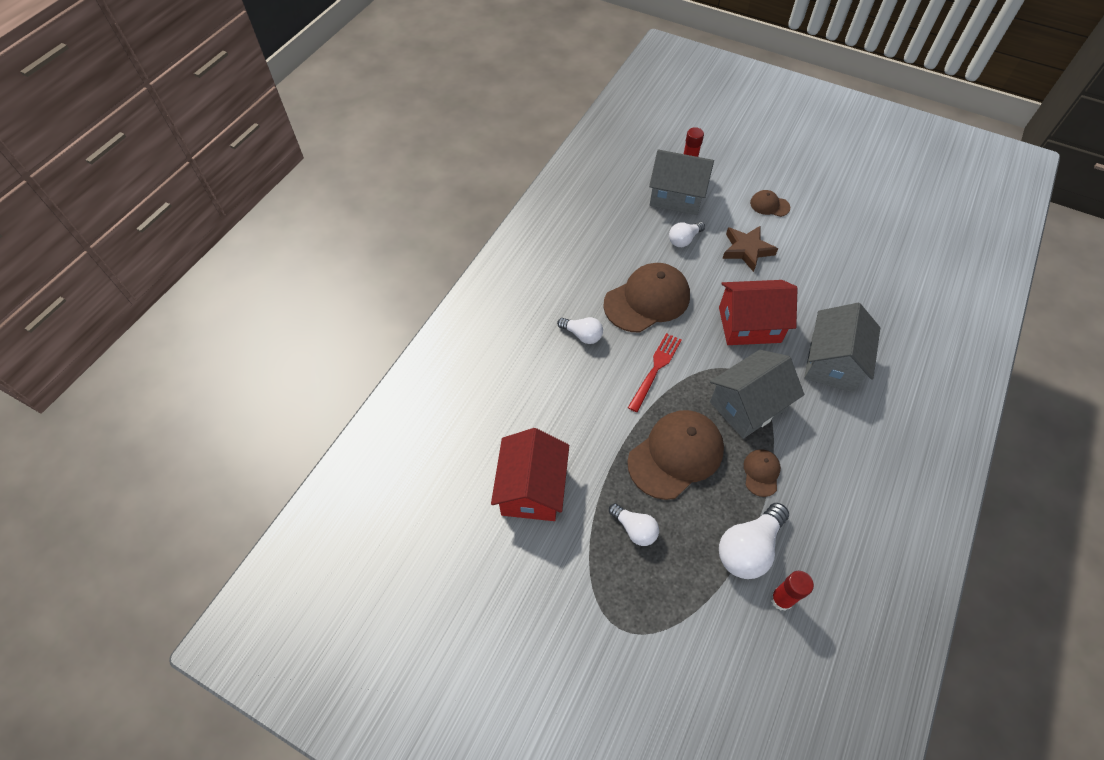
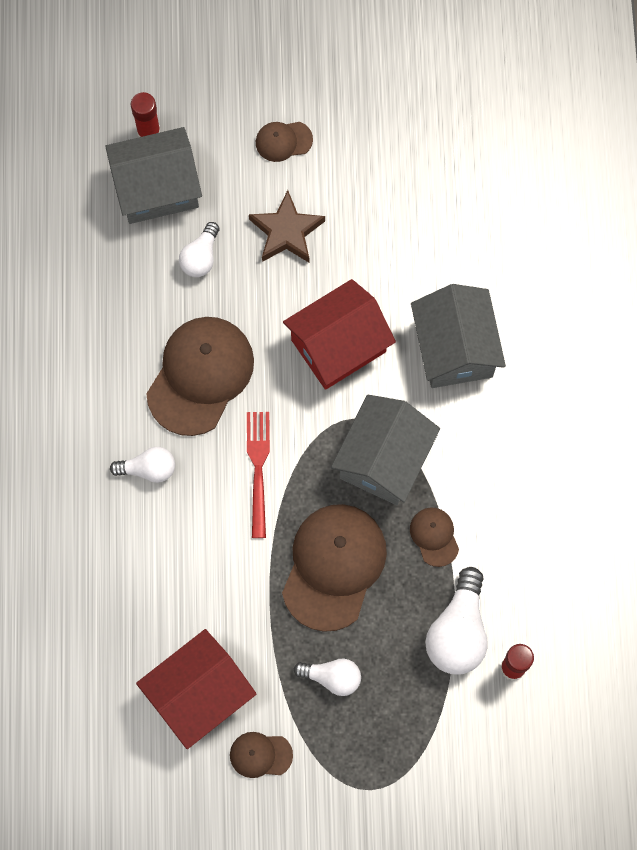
camera: 30 degrees left, 15 degrees up
red house [491,428,569,521] -> red house turned 75 degrees clockwise [136,629,256,749]
none -> brown cap [230,732,293,778]

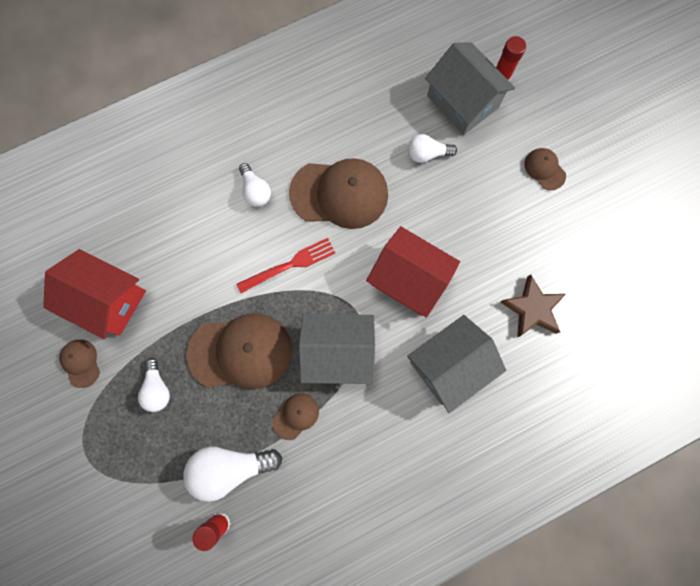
camera: 65 degrees right, 5 degrees up
brown star [249,190,325,263] -> brown star moved to [500,274,566,337]

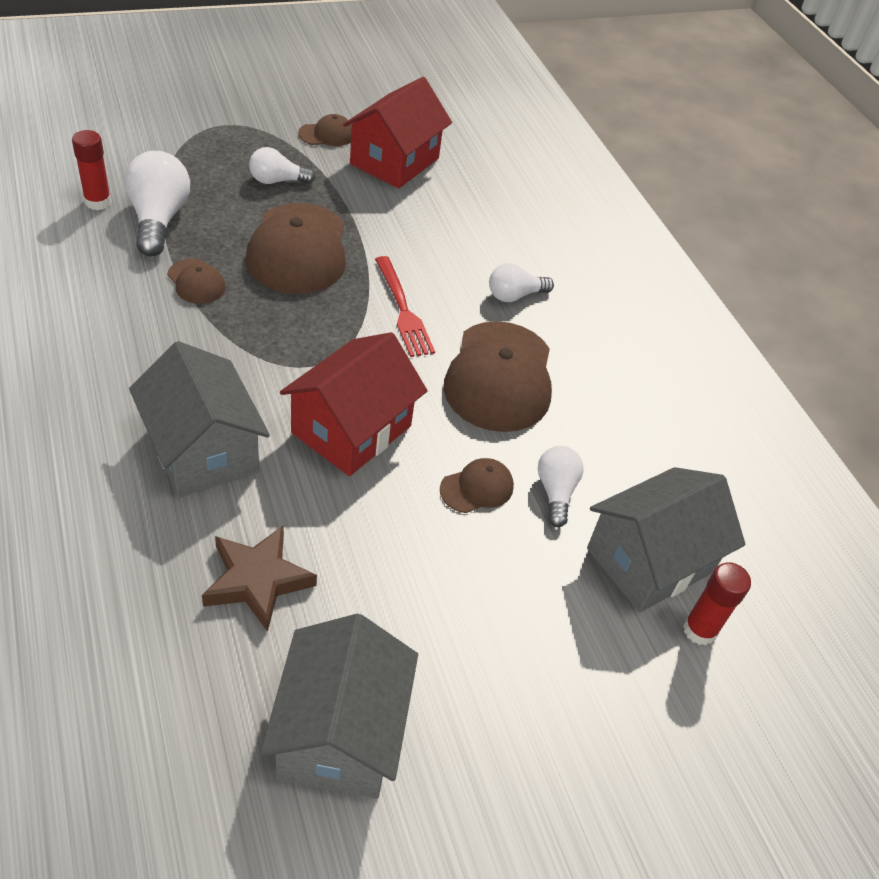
camera: 90 degrees right, 30 degrees down
grey house [299,314,375,384] -> grey house moved to [260,614,418,799]
brown cap [524,148,566,190] -> brown cap moved to [440,458,514,513]

